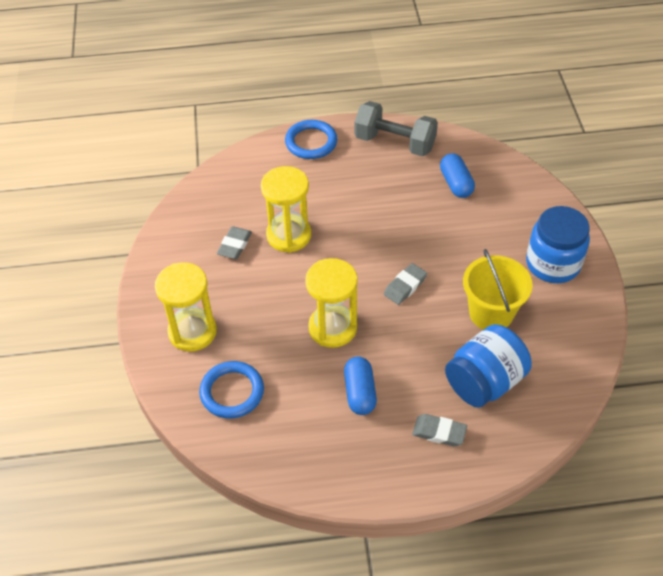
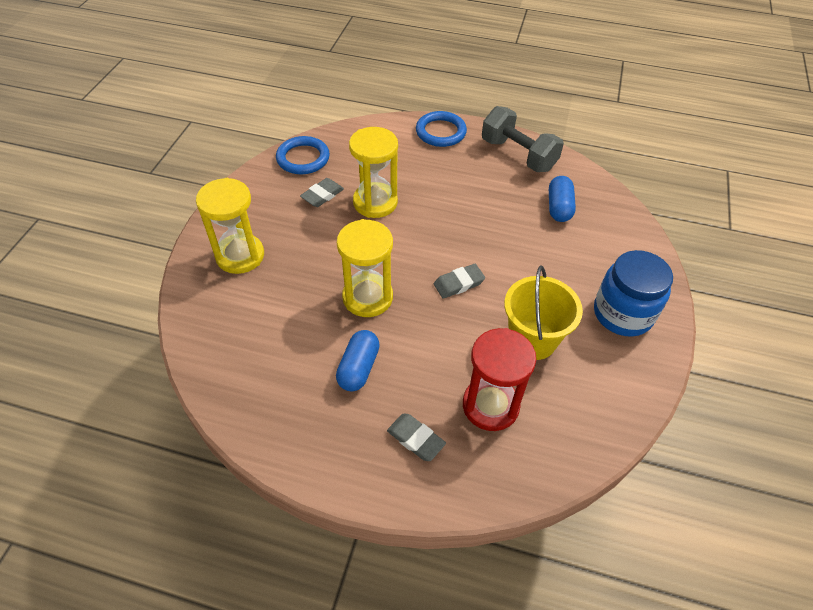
camera: 20 degrees right, 0 degrees up
blue ring [199,361,264,418] -> blue ring moved to [276,136,330,174]
blue jar [445,324,532,408] -> red hourglass [463,328,536,431]

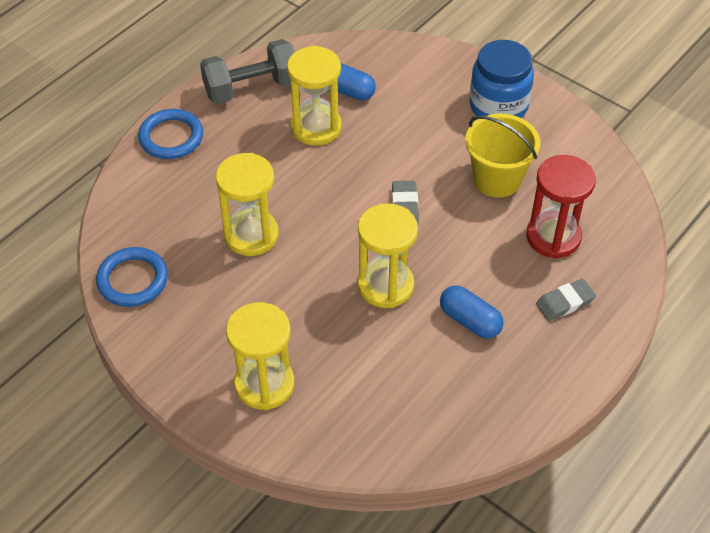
camera: 65 degrees left, 0 degrees up
grey eraser [300,178,344,207] -> none
none -> yellow hourglass [287,46,342,146]

